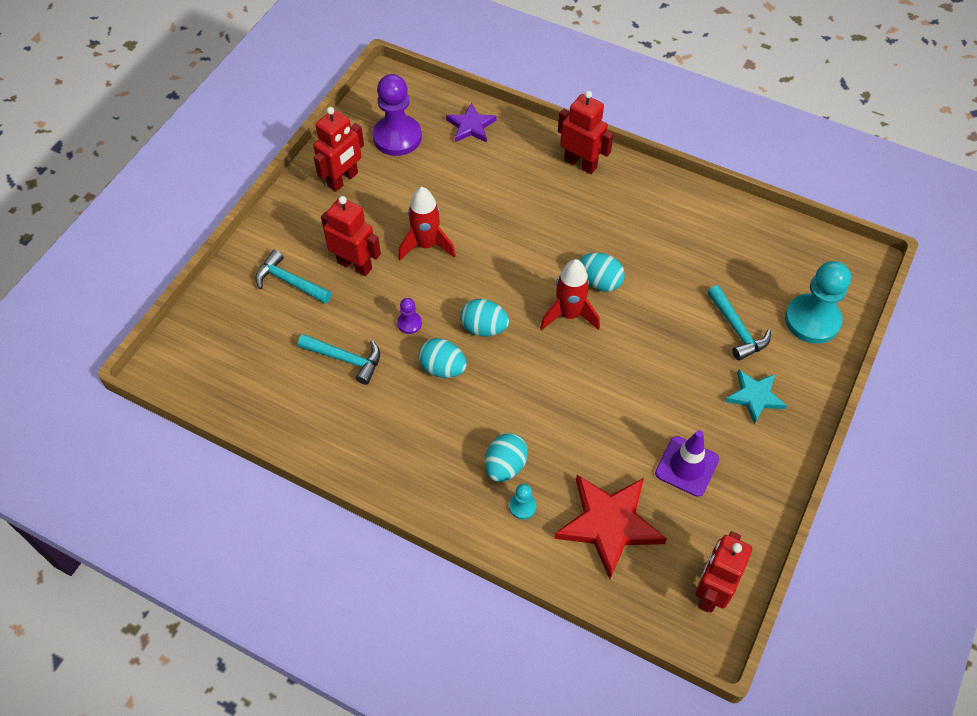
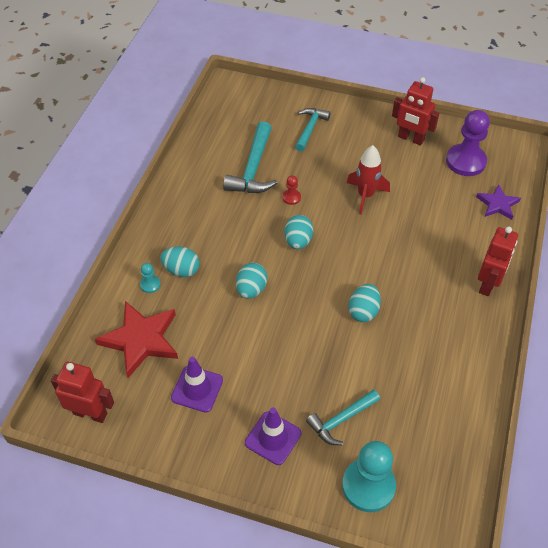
camera: 80 degrees right, 5 degrees down
turquoise hammer [298,334,380,385] -> turquoise hammer [223,121,277,193], size x1.52
red robot [321,196,381,276] -> none
purple pawn [397,298,422,334] -> red pawn [283,175,301,205]
turquoise egg [418,338,467,378] -> turquoise egg moved to [236,263,268,299]
red rocket [540,259,600,330] -> none
turquoise star [725,369,787,425] -> purple traffic cone [245,407,301,465]

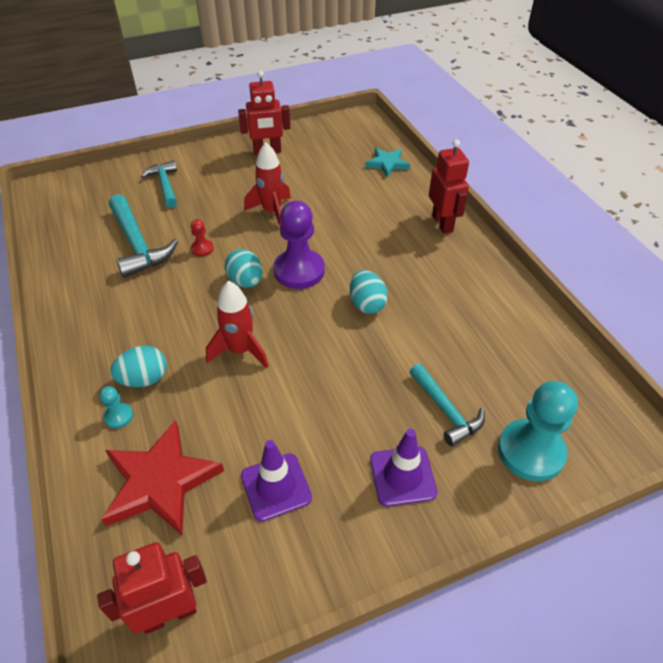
camera: 40 degrees left, 5 degrees down
turquoise egg [236,263,268,299] -> red rocket [206,281,269,368]
turquoise hammer [306,389,380,445] -> turquoise hammer turned 45 degrees counterclockwise [410,363,485,447]
purple pawn [446,110,490,176] -> purple pawn moved to [273,201,325,289]
purple star [476,185,521,220] -> turquoise star [365,148,410,177]

